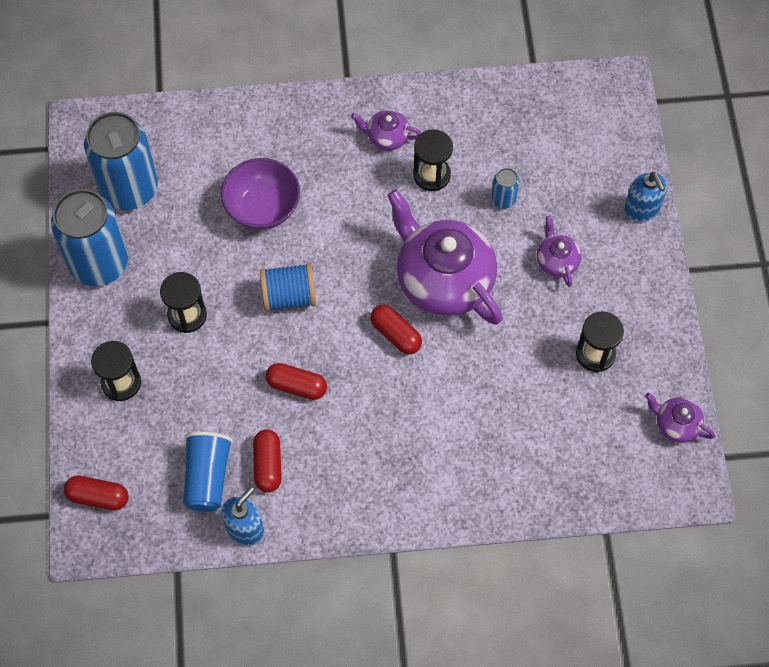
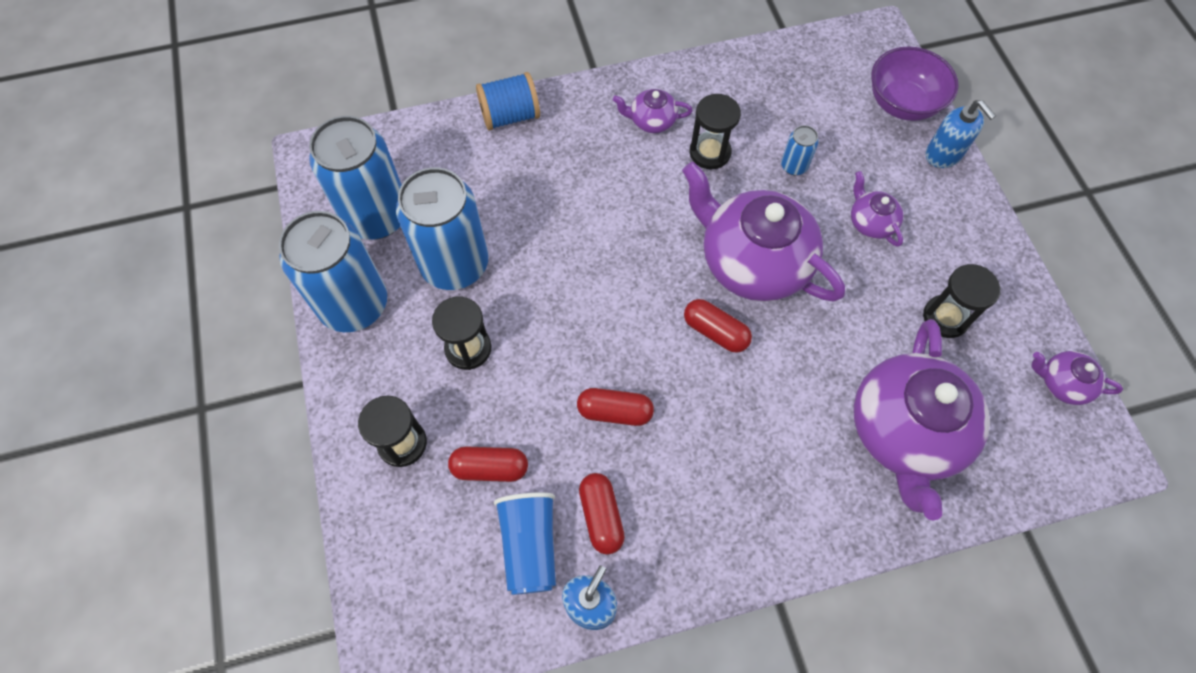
camera: 10 degrees left, 0 degrees up
red capsule [64,476,129,511] -> red capsule moved to [448,446,528,482]
purple bowl [221,158,300,230] -> purple bowl moved to [871,47,959,121]
blue spool [260,263,316,312] -> blue spool moved to [476,72,540,130]
none -> blue can [396,167,488,290]
none -> purple teapot [854,319,990,521]

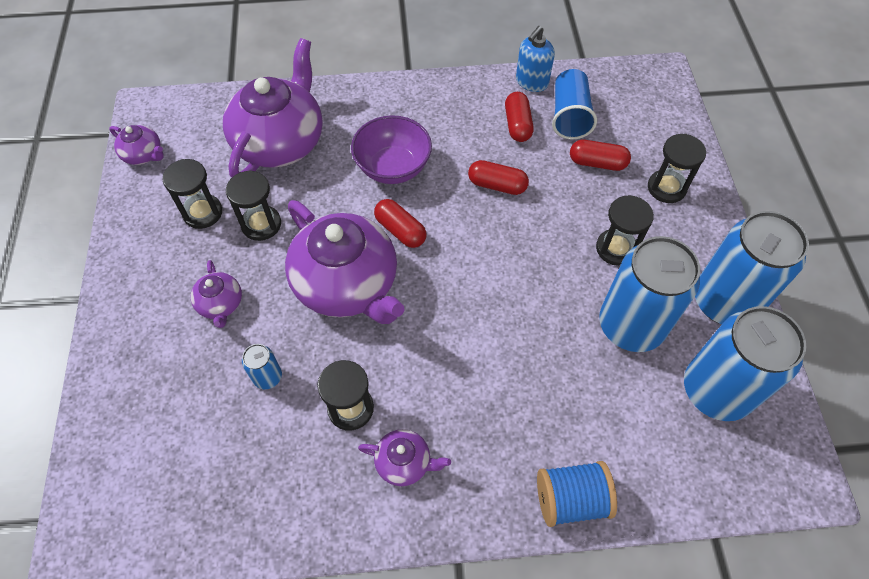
camera: 170 degrees left, 5 degrees down
purple bowl [871,47,959,121] -> purple bowl moved to [351,115,432,184]
blue soap dispenser [926,100,996,168] -> none
none -> black hourglass [226,170,281,241]

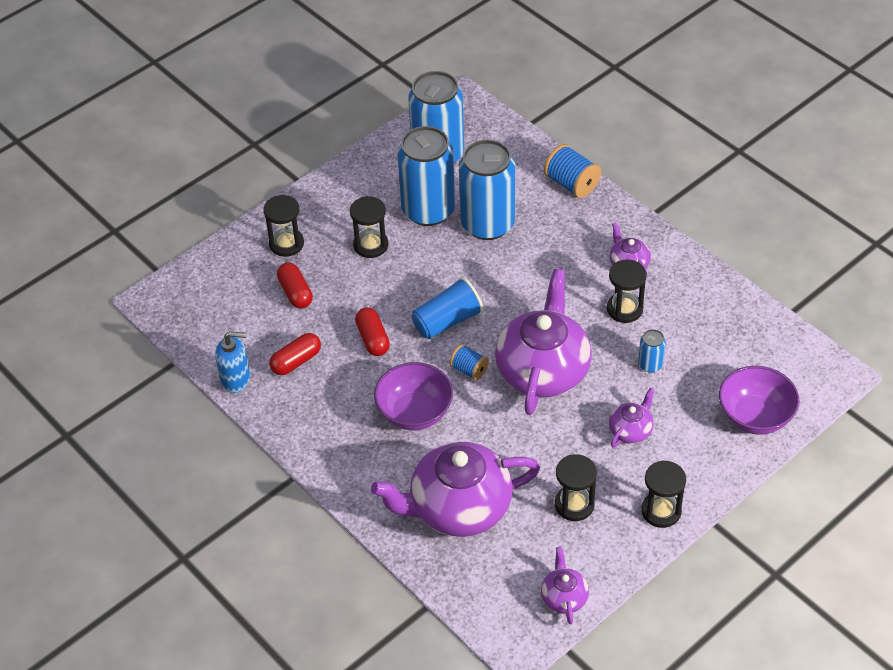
camera: 125 degrees left, 10 degrees down
black hourglass [226,170,281,241] -> black hourglass moved to [641,460,686,528]
red capsule [374,199,426,248] -> blue spool [450,344,489,380]
blue cup [552,69,597,140] -> blue cup moved to [412,277,484,339]
blue can [695,211,809,324] -> blue can moved to [459,140,516,240]
none -> purple bowl [719,366,799,435]

